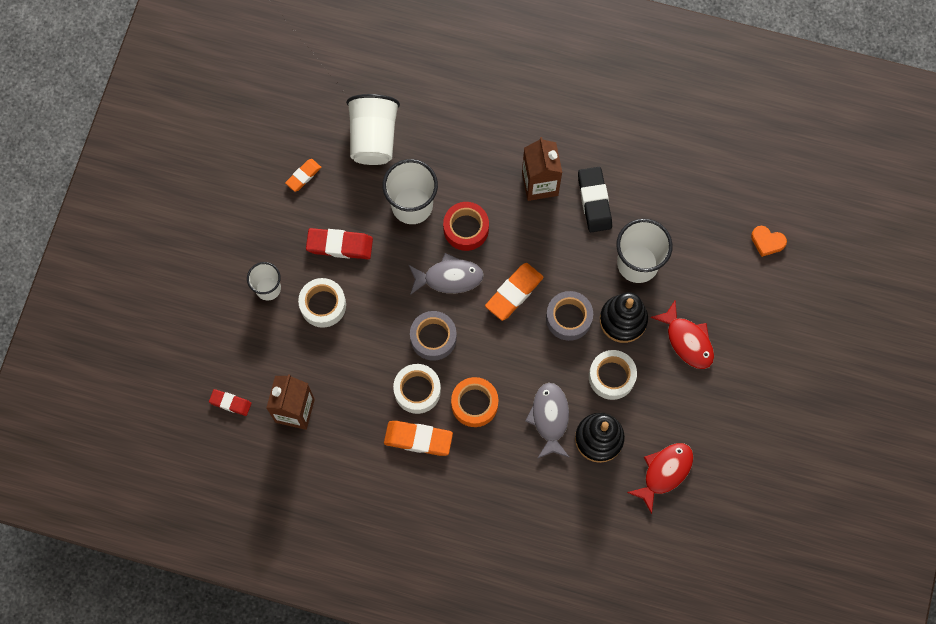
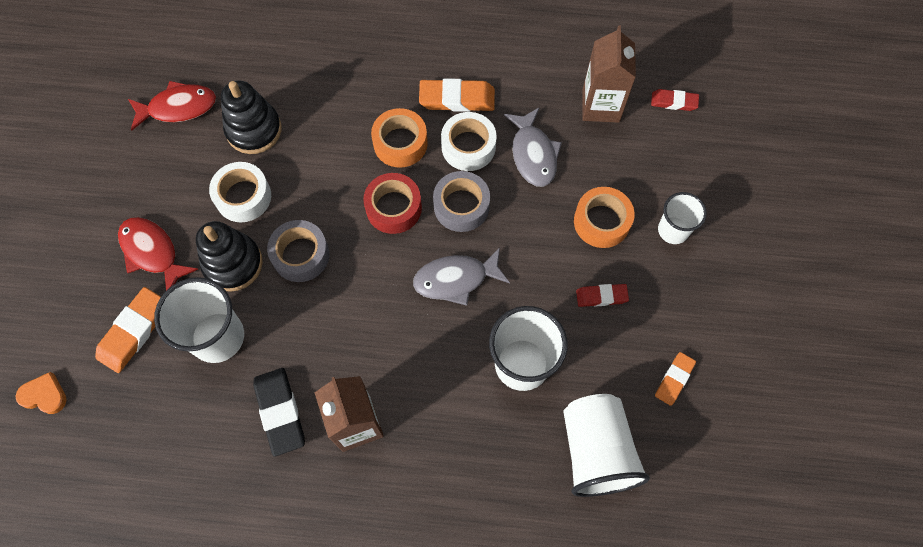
camera: 170 degrees right, 5 degrees down
white tape [298,278,346,328] -> orange tape [574,187,635,248]
red eraser [306,228,373,259] -> red eraser [576,284,629,307], size x0.60
red tape [443,202,489,251] -> red tape moved to [363,173,422,234]
orange eraser [485,263,544,321] -> orange eraser moved to [95,287,161,373]
grey fish [525,383,569,459] -> grey fish moved to [504,107,562,187]
red fish [627,443,694,514] -> red fish turned 135 degrees counterclockwise [128,81,216,131]

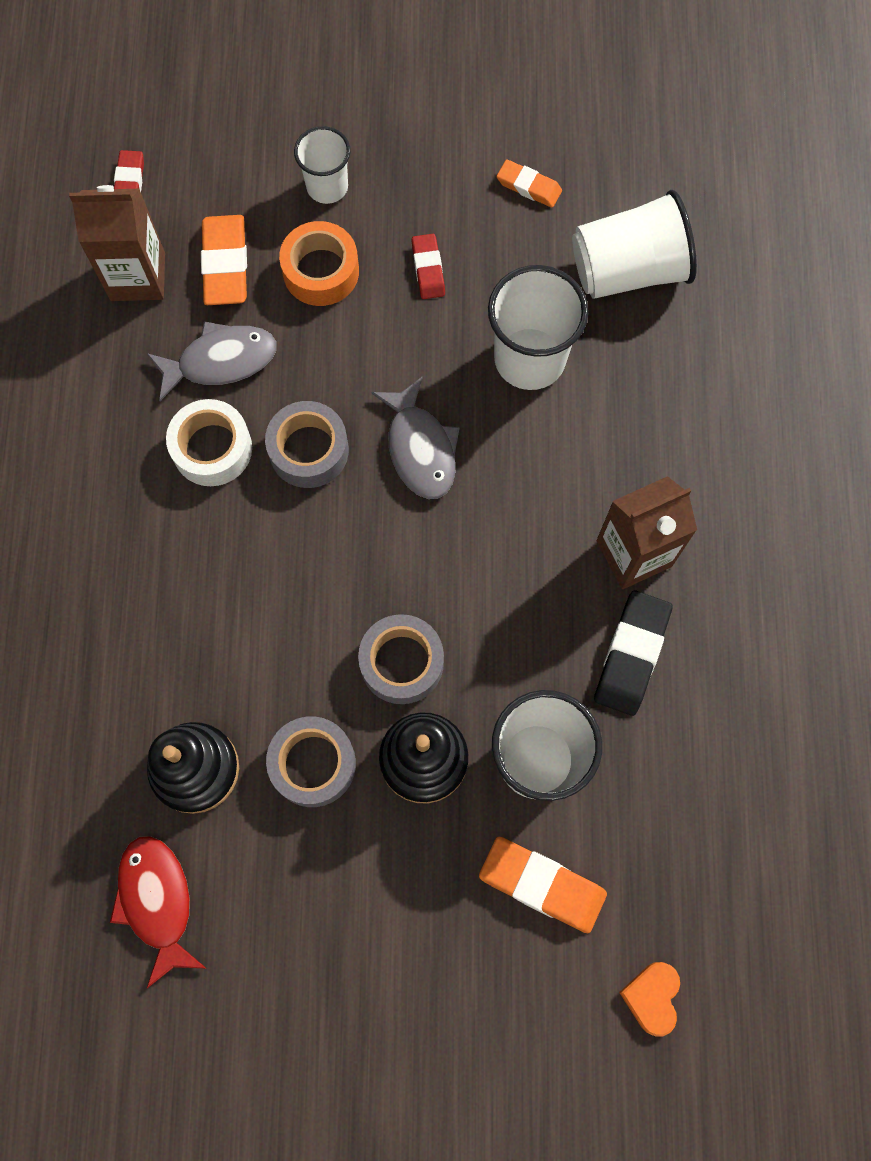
camera: 95 degrees left, 5 degrees up
red fish [118,217,199,290] -> none
white tape [209,162,271,222] -> grey tape [266,716,356,807]
black eraser [253,368,305,457] -> black eraser turned 45 degrees counterclockwise [594,590,673,716]
red tape [363,173,422,234] -> none
orange tape [371,108,428,168] -> none
orange eraser [419,78,495,112] -> orange eraser moved to [201,215,247,305]

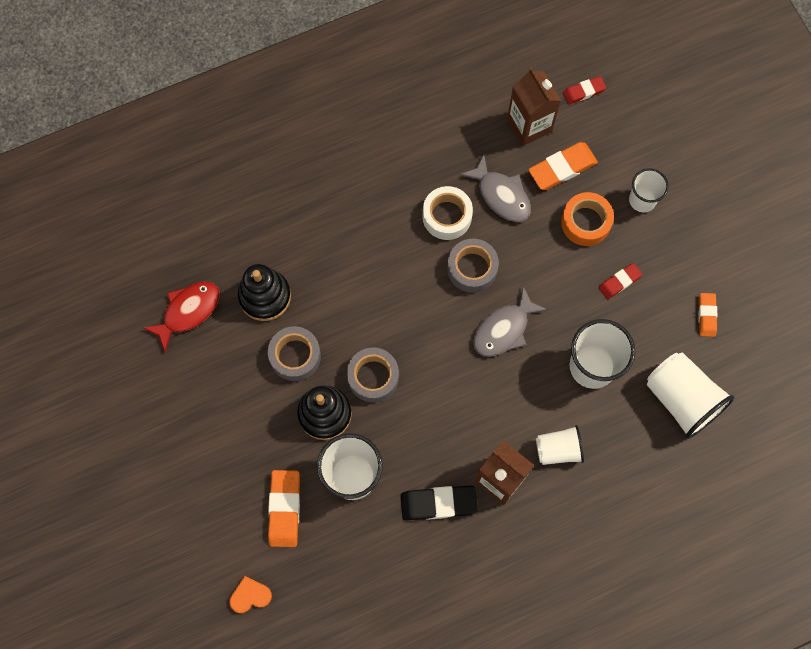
camera: 65 degrees right, 0 degrees up
none -> white cup [536,425,584,465]

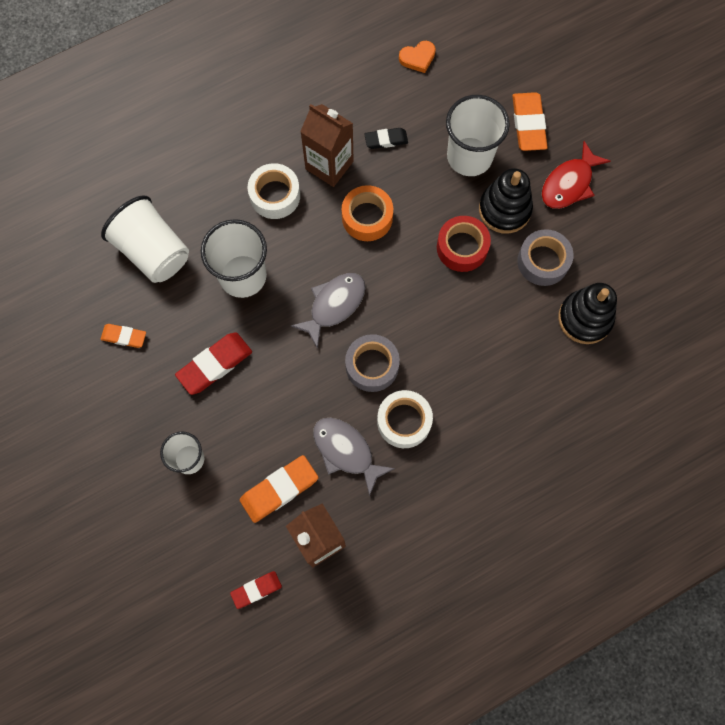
camera: 175 degrees right, 0 degrees up
red fish [143,282,219,352] -> red fish moved to [542,141,611,209]
orange heart [229,576,272,613] -> orange heart moved to [399,41,436,73]
grey tape [347,347,399,402] -> red tape [437,216,491,272]
black eraser [401,485,478,521] -> black eraser [364,128,408,149], size x0.60
white cup [536,425,584,465] -> white tape [248,163,300,219]
orange tape [561,192,614,246] -> orange tape moved to [342,185,393,241]
red eraser [599,263,642,299] -> red eraser [175,332,252,395], size x1.66
orange eraser [698,293,717,337] -> orange eraser turned 75 degrees counterclockwise [101,324,146,348]

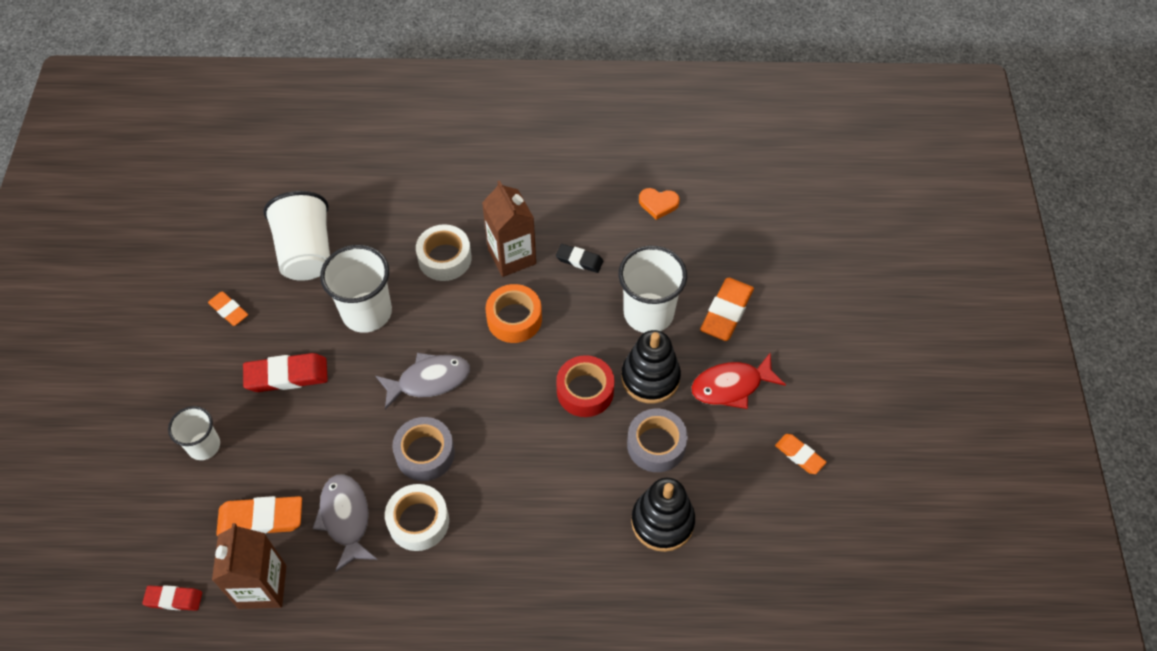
camera: 30 degrees right, 15 degrees down
none -> orange eraser [775,434,827,474]

